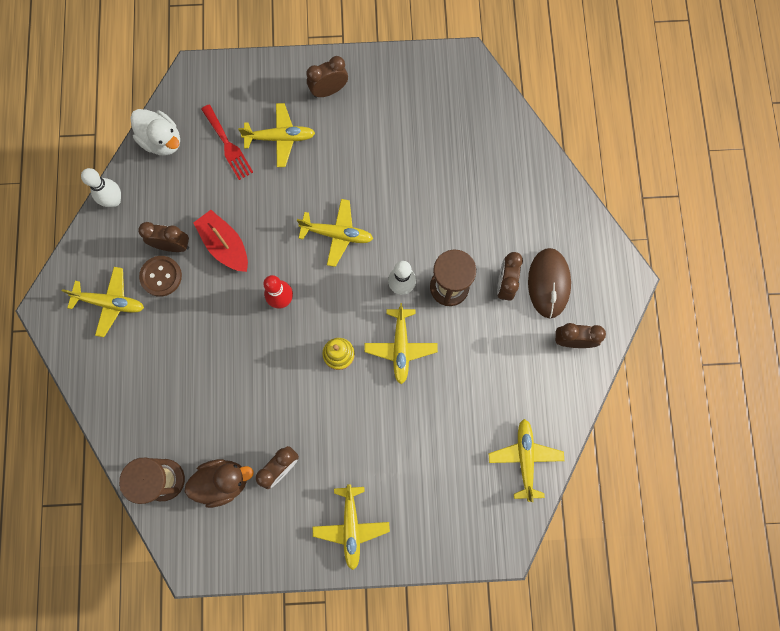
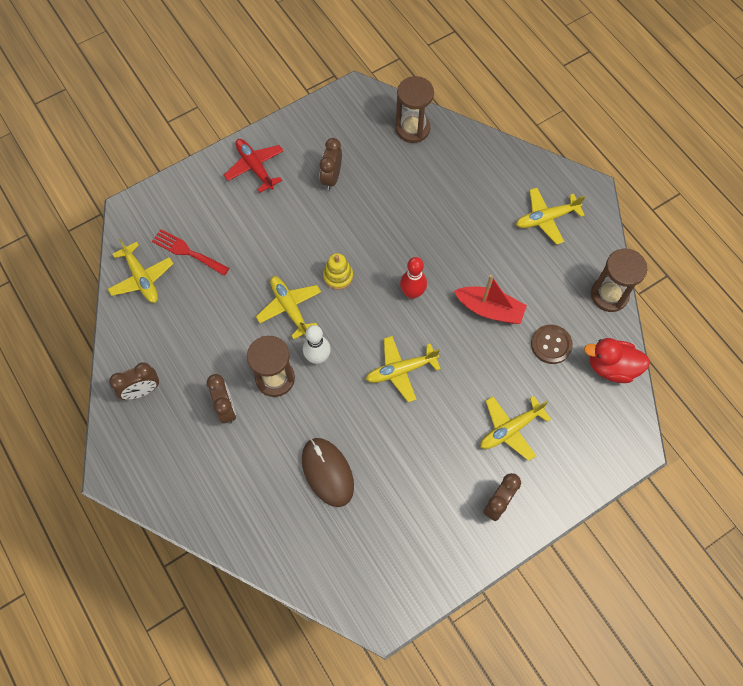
camera: 150 degrees right, 10 degrees down
white bowling pin [81,168,121,207] -> brown hourglass [591,249,647,312]
white duck [130,109,180,156] -> red duck [584,338,650,383]
brown clock [138,222,189,252] -> none
brown button [139,256,182,297] -> brown button moved to [531,325,573,364]
brown duck [184,459,254,508] -> none
red fork [201,104,253,180] -> red fork moved to [152,229,229,276]
yellow plane [313,484,390,570] -> red plane [224,139,283,193]
brown mouse [528,248,571,318] -> brown mouse moved to [302,438,354,507]

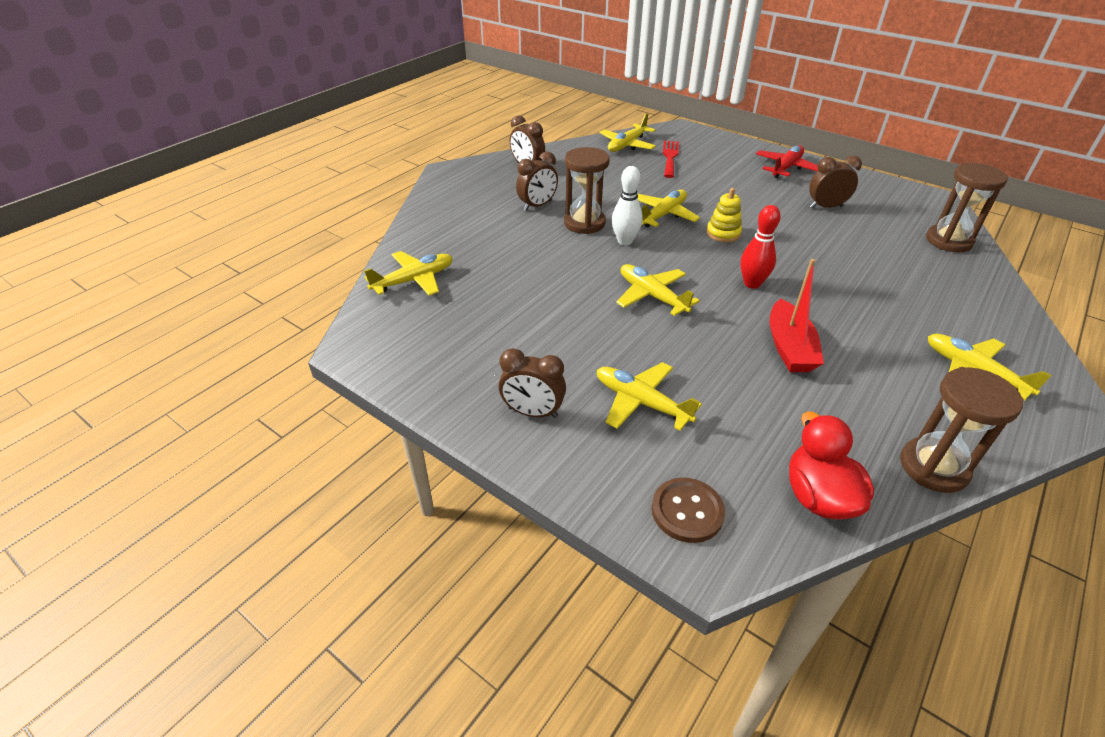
camera: 70 degrees right, 25 degrees down
brown mouse [302,438,354,507] -> none
brown button [531,325,573,364] -> brown button moved to [652,478,725,543]
none -> yellow plane [364,251,453,296]

